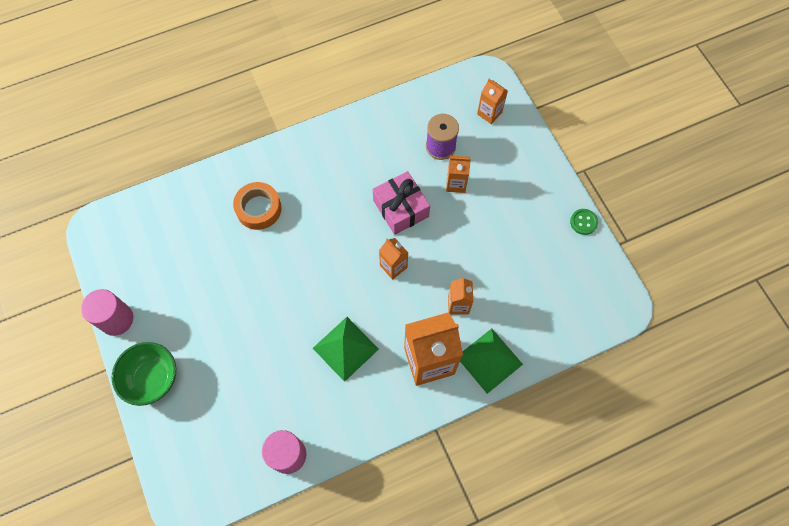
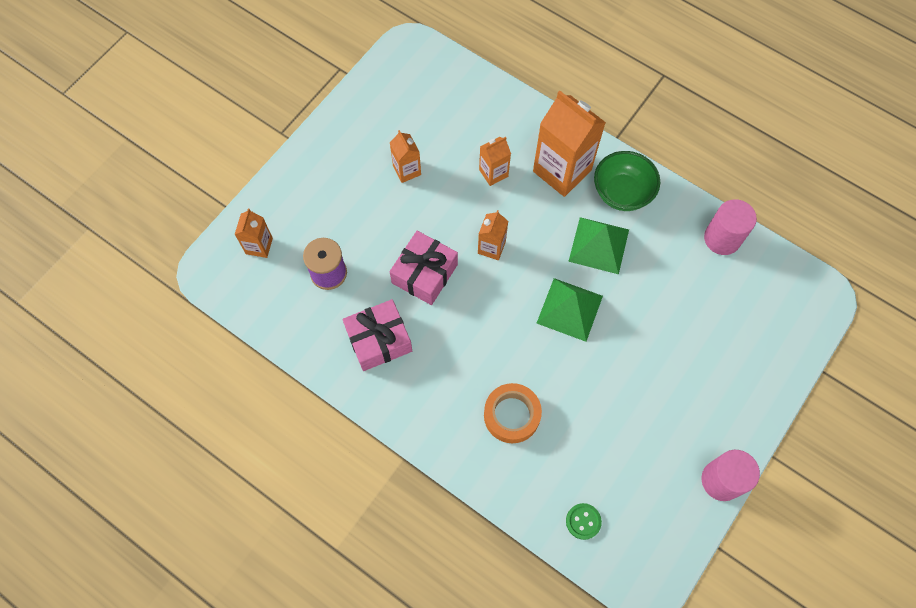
camera: 120 degrees left, 0 degrees up
green bowl [111,342,176,406] -> green bowl moved to [594,151,660,211]
orange carton [446,156,471,193] -> orange carton moved to [390,130,421,183]
green pyramid [460,328,523,394] -> green pyramid moved to [537,278,603,342]
green button [570,209,598,235] -> green button moved to [566,503,602,540]
none -> pink gift [342,299,412,371]

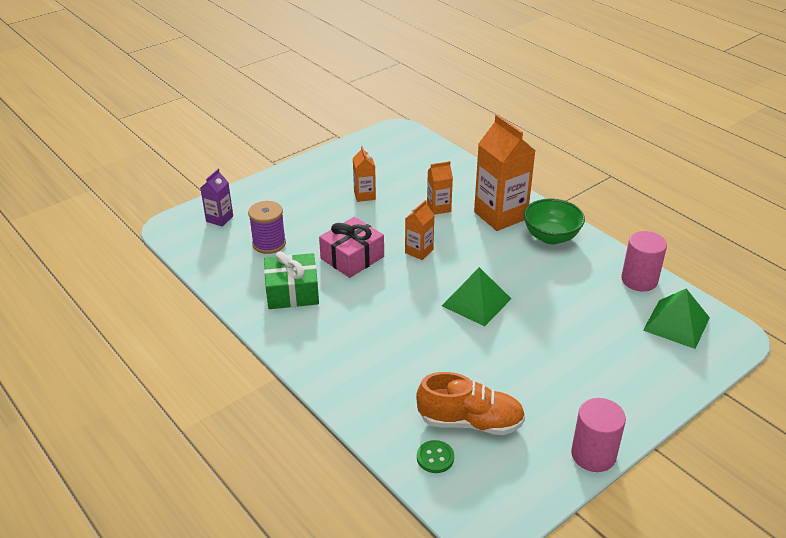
camera: 15 degrees right, 30 degrees down
orange carton [234,208,273,258] -> purple carton [200,169,233,227]
pink gift [342,299,412,371] -> green gift [264,251,319,309]
orange tape [484,383,542,443] -> none
green pyramid [568,217,629,274] -> green pyramid moved to [643,288,710,349]
none -> orange shoe [416,372,525,435]

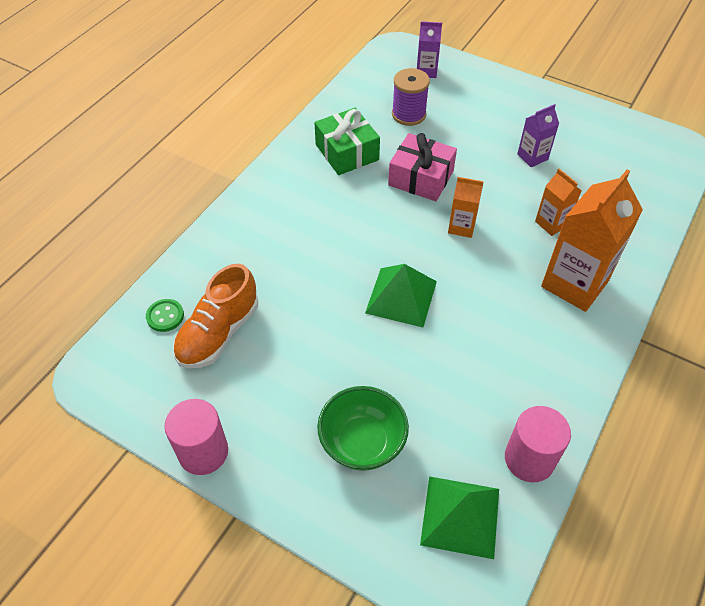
camera: 70 degrees right, 15 degrees up
orange carton [353,146,376,202] -> purple carton [517,104,559,167]
orange shoe [416,372,525,435] -> orange shoe turned 45 degrees clockwise [173,264,258,369]
green bowl [523,199,585,244] -> green bowl moved to [317,386,409,471]

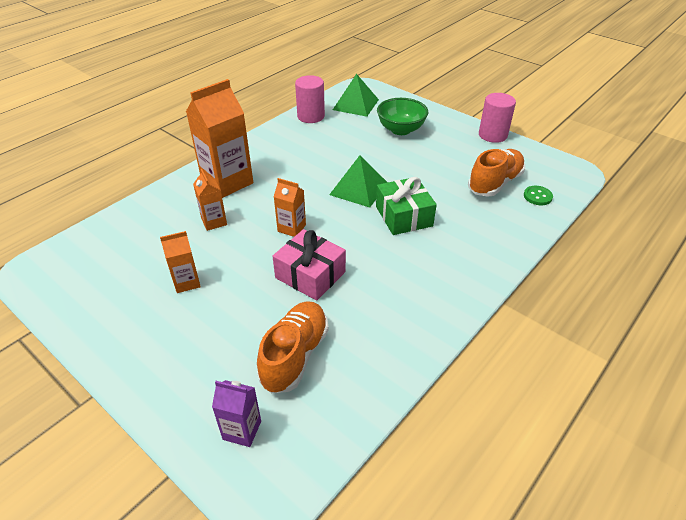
camera: 170 degrees left, 10 degrees down
green gift [314,108,380,175] -> green gift moved to [376,177,437,235]
purple spool [392,68,430,126] -> orange shoe [257,301,329,393]
purple carton [517,104,559,167] -> orange carton [160,231,201,293]

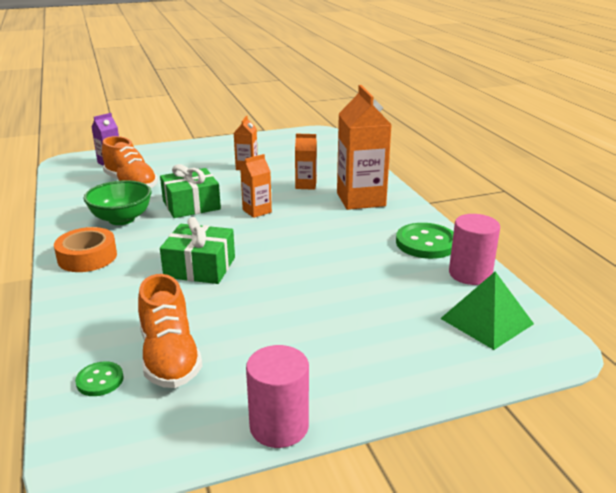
camera: 120 degrees right, 15 degrees down
pink gift [272,229,346,301] -> green gift [160,164,221,218]
green pyramid [329,155,388,208] -> none
green bowl [377,98,428,135] -> green bowl moved to [84,180,152,225]
none -> orange tape [54,227,117,272]
none -> green button [396,223,454,259]

